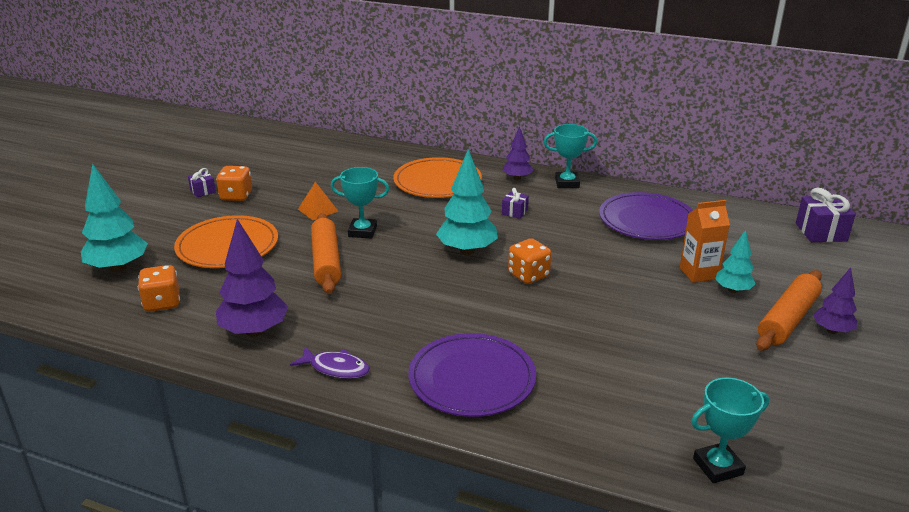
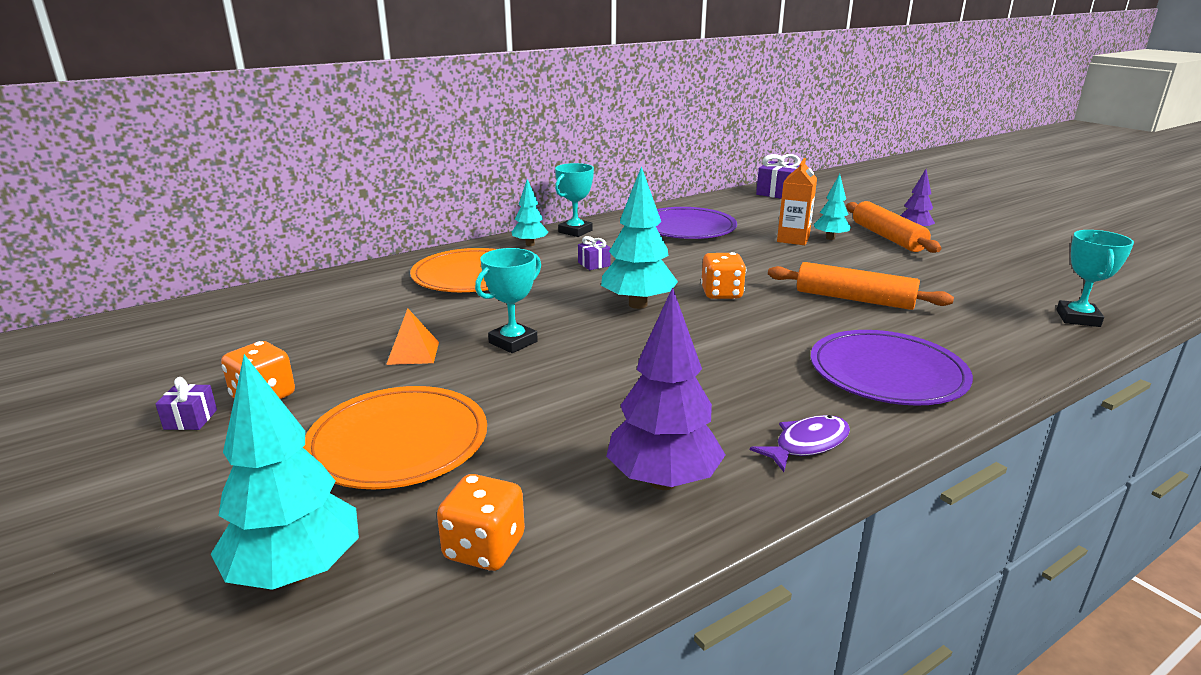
camera: 55 degrees left, 5 degrees down
orange rolling pin [311,213,341,294] -> orange rolling pin moved to [768,262,954,310]
purple tree [503,126,533,180] -> turquoise tree [512,179,548,246]

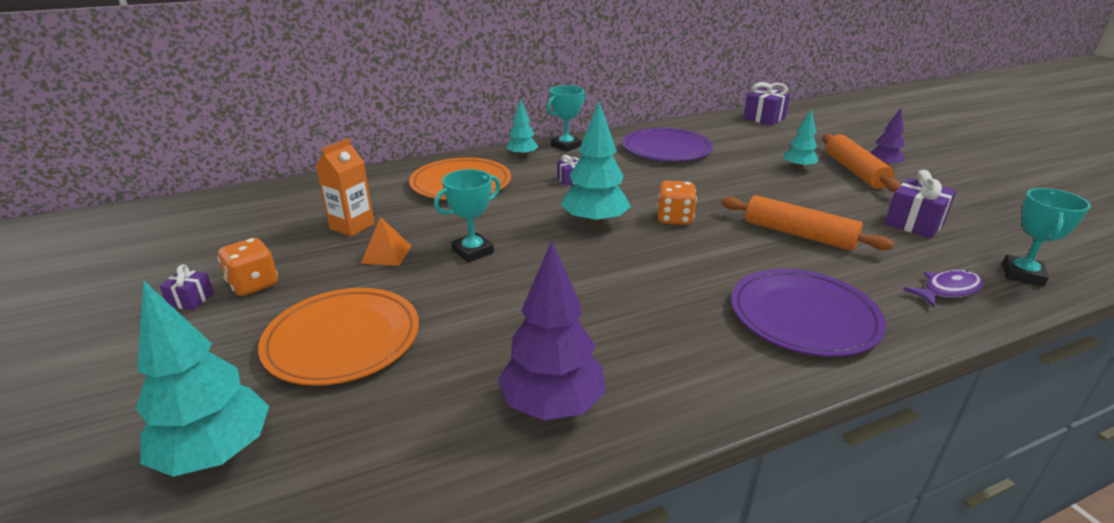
camera: 10 degrees right, 5 degrees up
orange dice [437,474,525,571] -> none
purple fish [750,415,850,472] -> purple fish moved to [903,270,984,308]
orange carton [777,158,817,245] -> orange carton moved to [316,138,375,237]
none -> purple gift [885,170,957,238]

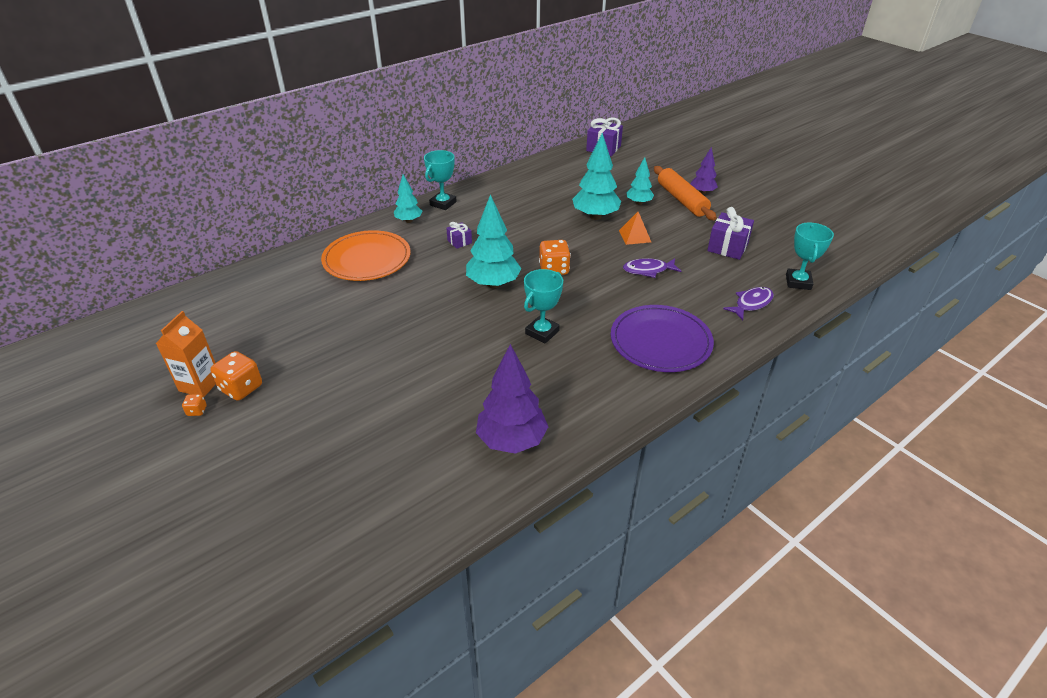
camera: 15 degrees left, 10 degrees up
turquoise tree [136,280,269,477] -> turquoise tree moved to [572,133,621,220]
purple gift [159,264,214,310] -> orange dice [182,394,207,416]
orange plate [258,288,419,386] -> none
orange carton [316,138,375,237] -> orange carton moved to [156,311,216,397]
orange pyramid [361,217,411,266] -> orange pyramid moved to [619,212,651,245]
turquoise trophy [434,169,501,262] -> turquoise trophy moved to [524,269,563,343]
purple plate [623,128,713,161] -> none
orange rolling pin [721,195,894,251] -> purple fish [623,258,681,278]

